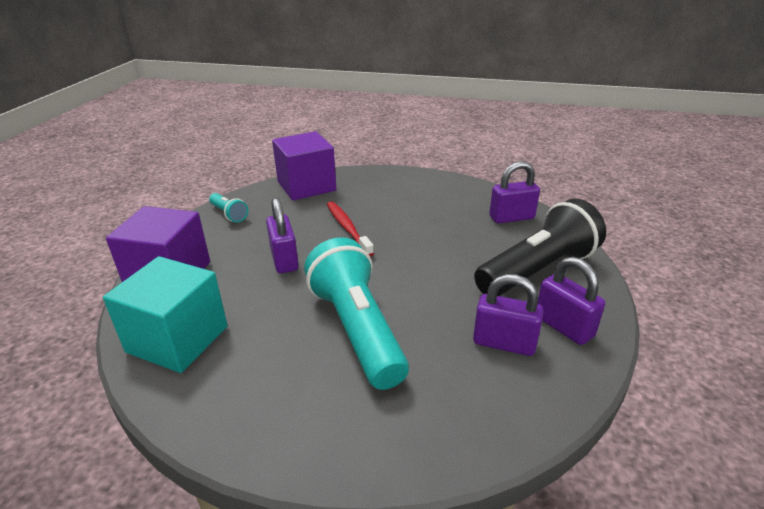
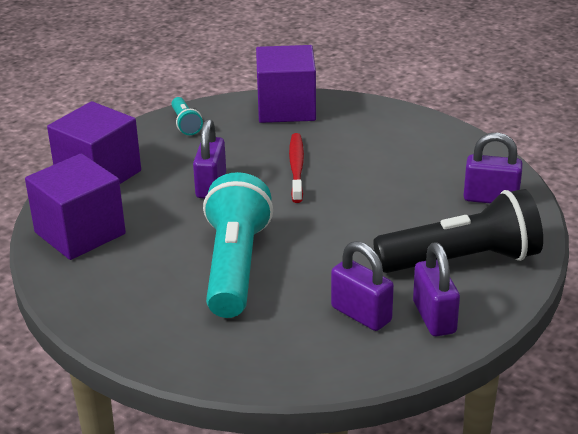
camera: 25 degrees right, 0 degrees up
turquoise cube [103,256,228,373] -> purple cube [25,153,126,260]

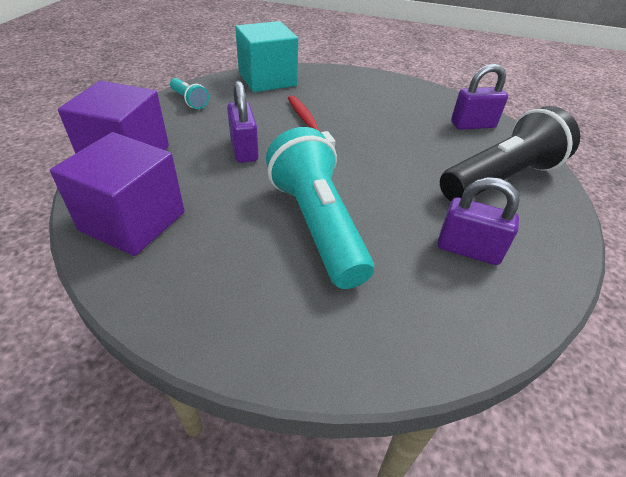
camera: 25 degrees left, 10 degrees up
purple cube [256,45,316,123] -> turquoise cube [235,21,298,92]
purple padlock [413,242,460,336] -> none

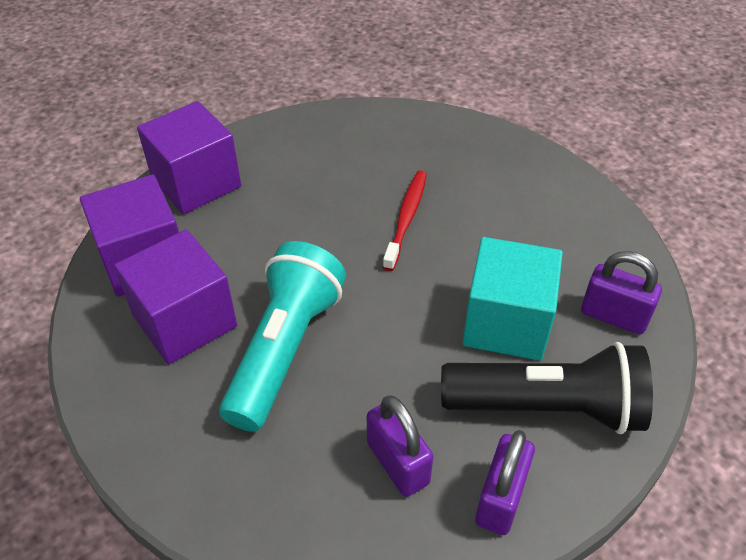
camera: 40 degrees right, 5 degrees up
turquoise flashlight [170,78,209,109] -> none
purple padlock [227,81,259,163] -> purple padlock moved to [475,430,535,535]
turquoise cube [235,21,298,92] -> turquoise cube moved to [462,237,563,361]
none -> purple cube [114,229,237,364]

